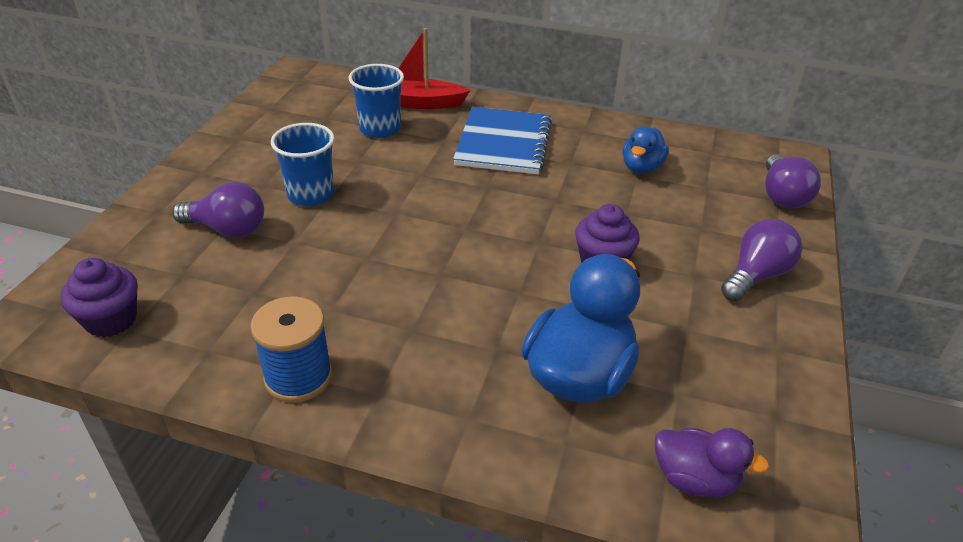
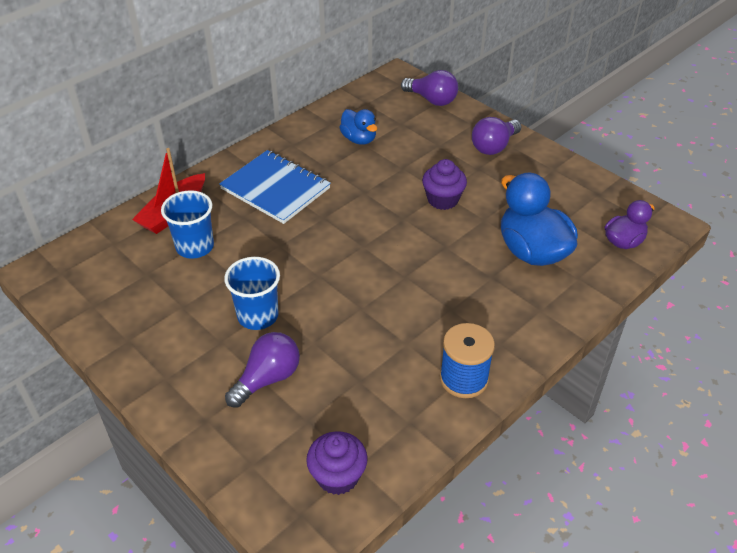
camera: 60 degrees left, 5 degrees up
purple light bulb [721,219,802,301] -> purple light bulb turned 120 degrees counterclockwise [472,117,522,155]

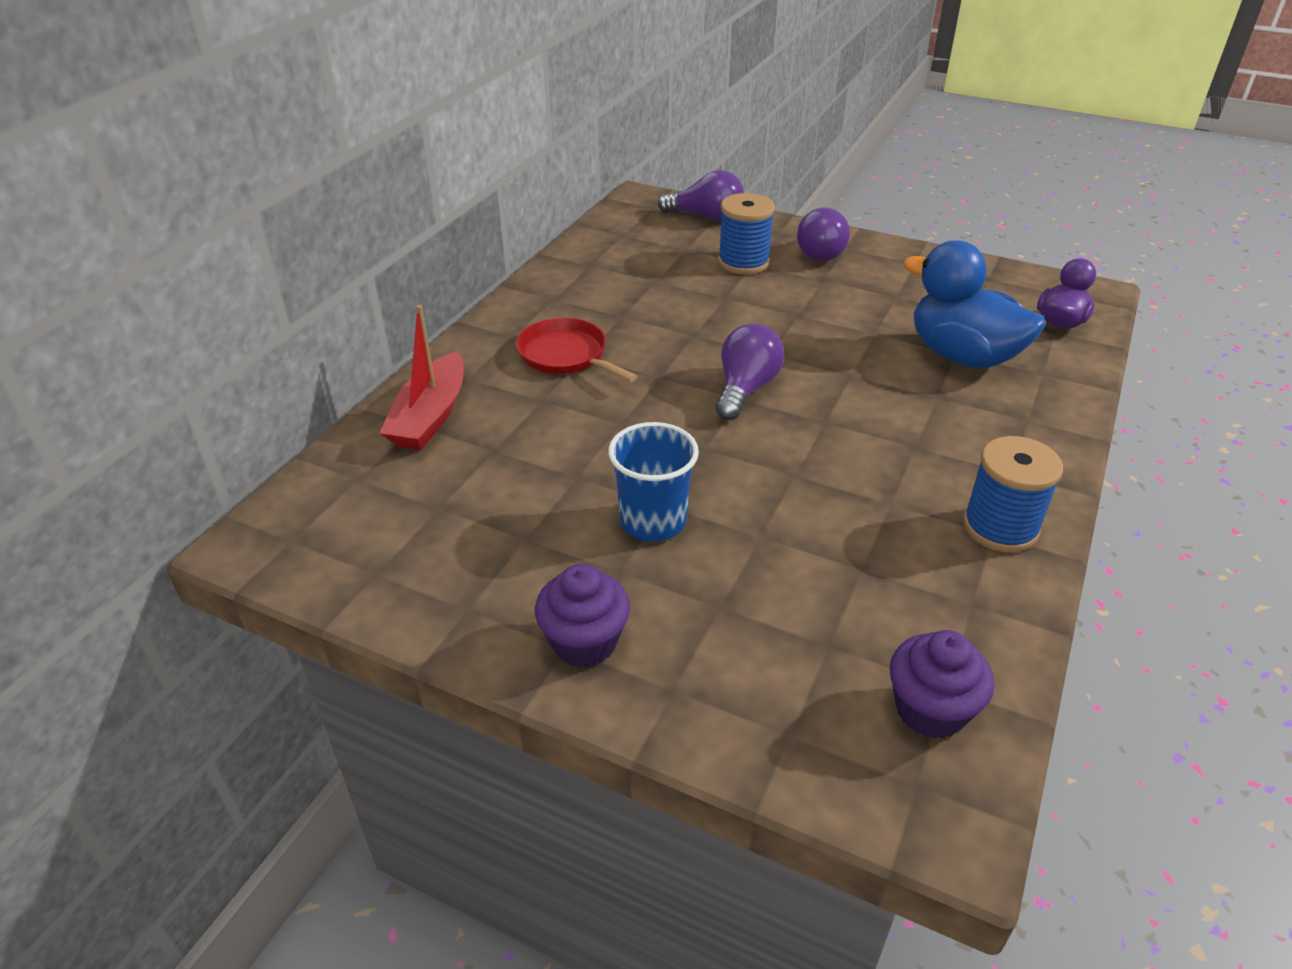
camera: 20 degrees left, 5 degrees down
blue cup [161,190,214,259] -> none
blue notebook [219,150,331,224] -> red pan [516,318,638,382]
purple light bulb [225,332,300,408] -> purple light bulb moved to [716,323,784,420]
blue duck [339,109,377,145] -> none
purple cupcake [422,159,467,210] -> purple cupcake moved to [535,564,630,667]
none -> blue spool [718,193,775,274]

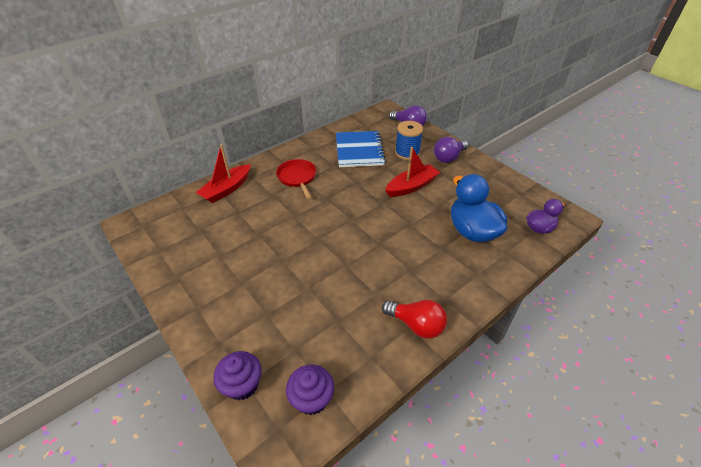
camera: 25 degrees right, 5 degrees up
purple cupcake [535,564,630,667] -> purple cupcake moved to [213,351,262,400]
blue cup [608,422,699,542] -> none
purple light bulb [716,323,784,420] -> none
blue spool [963,436,1063,553] -> red light bulb [382,300,447,339]
none -> blue notebook [336,131,386,167]
none -> red boat [385,147,440,197]

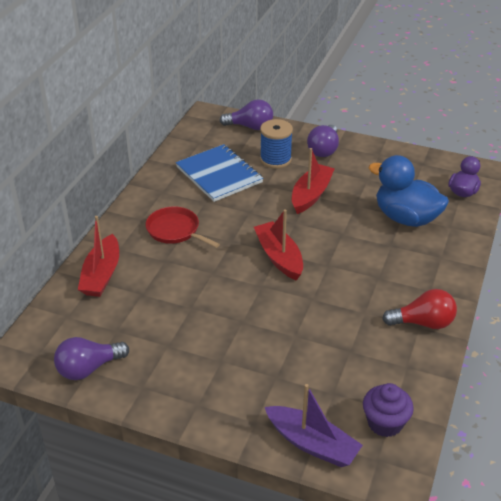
camera: 30 degrees left, 5 degrees down
purple cupcake [213,351,262,400] -> purple boat [265,384,363,467]
none -> purple light bulb [54,337,129,380]
none -> red boat [254,209,303,281]

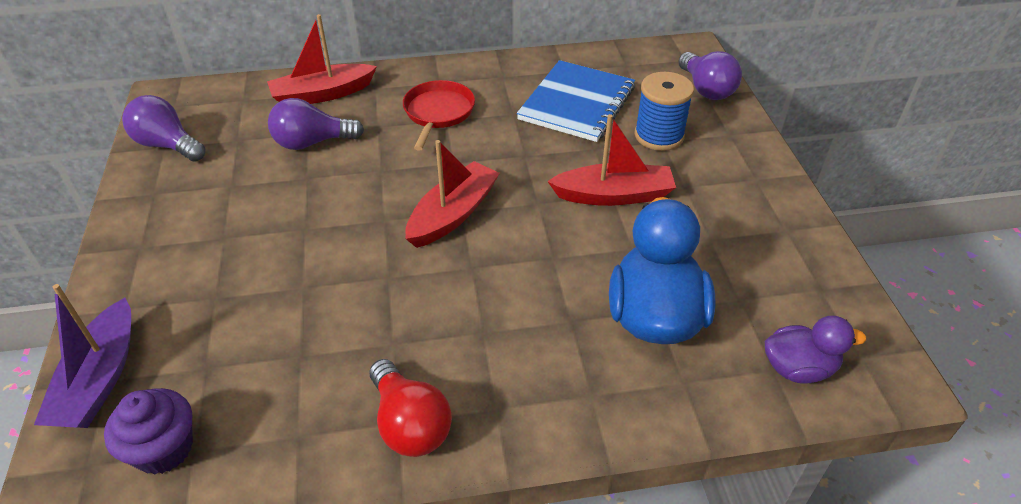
camera: 60 degrees right, 5 degrees up
purple light bulb [307,125,339,157] -> purple light bulb moved to [268,98,364,150]

